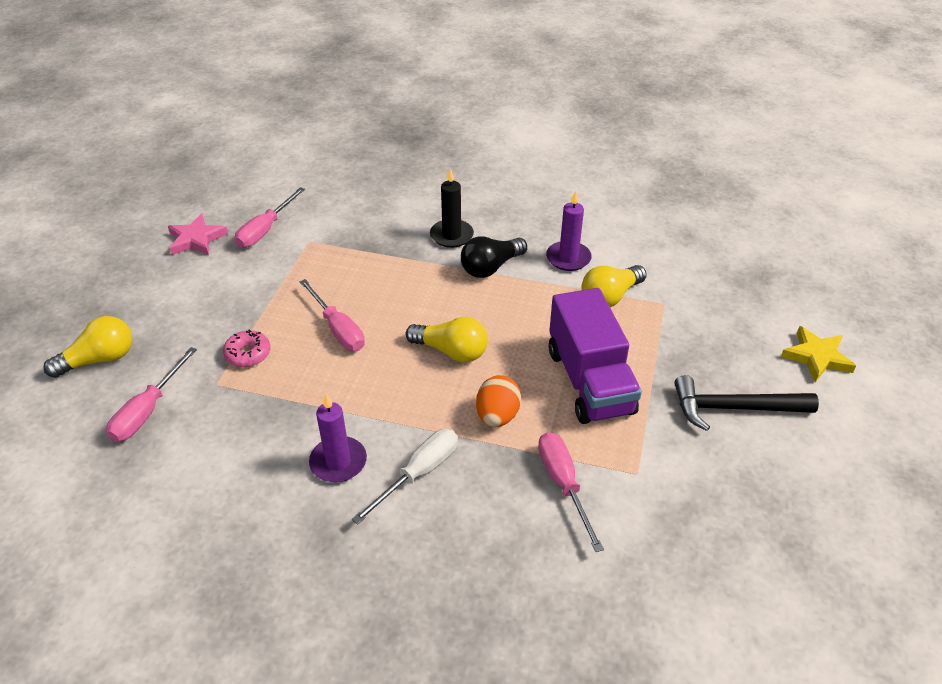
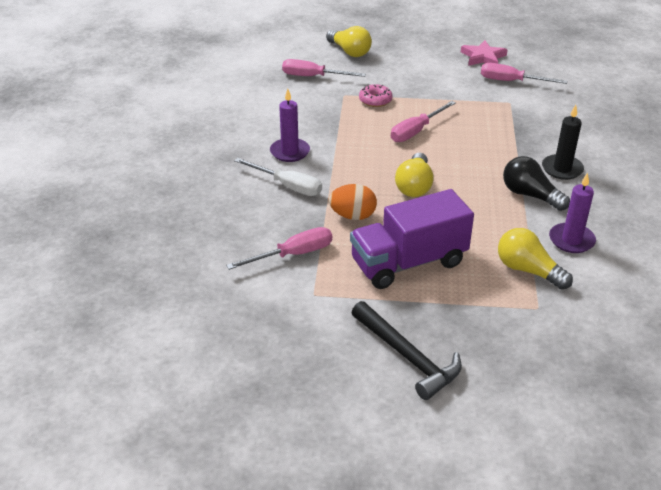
camera: 80 degrees right, 5 degrees down
black hammer [674,375,819,431] -> black hammer turned 150 degrees clockwise [351,301,462,400]
yellow star [781,326,856,382] -> none

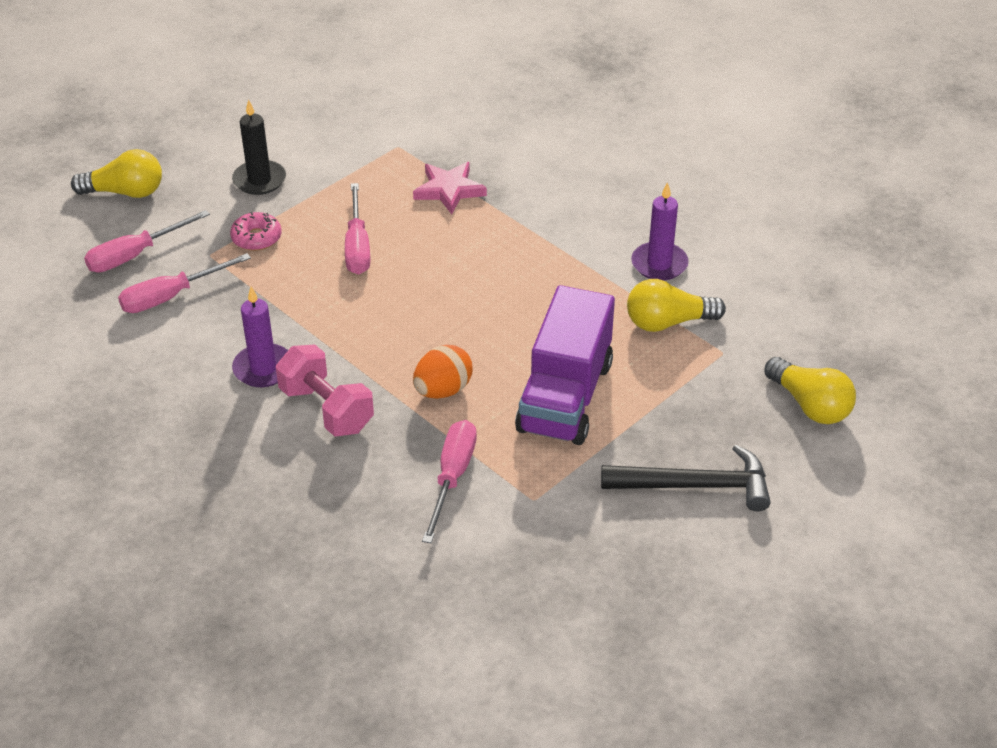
camera: 50 degrees left, 5 degrees up
white screwdriver [234,158,322,196] -> pink dumbbell [276,345,374,437]
yellow light bulb [395,153,434,197] -> yellow light bulb moved to [764,357,856,424]
pink star [461,40,508,66] -> pink star moved to [413,162,487,214]
pink screwdriver [481,63,567,84] -> pink screwdriver moved to [118,253,251,313]
black light bulb [503,156,570,211] -> none
black candle [542,105,584,180] -> black candle moved to [232,99,286,195]

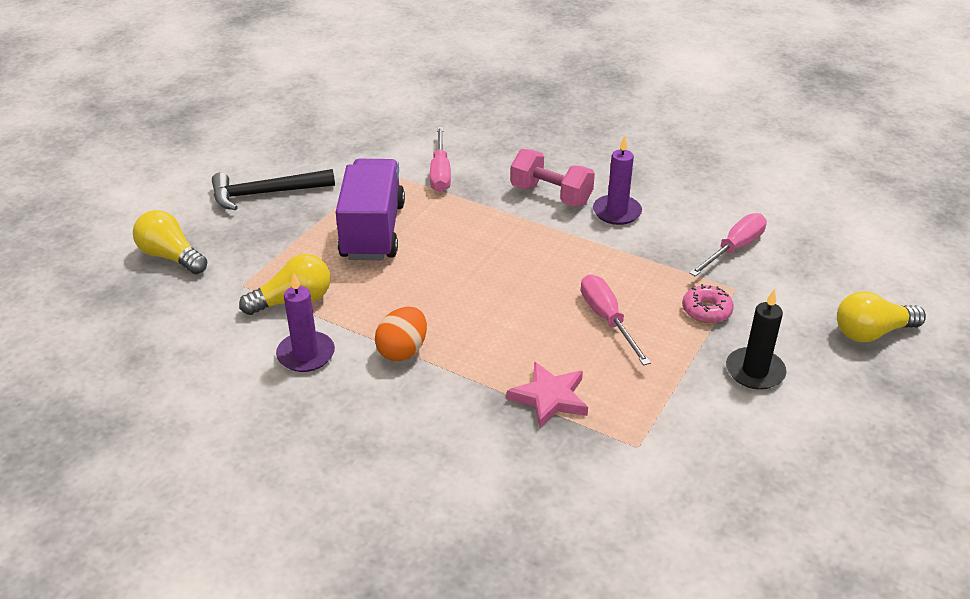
camera: 165 degrees right, 5 degrees down
pink screwdriver [84,210,210,273] -> none
orange egg [413,345,473,399] -> orange egg moved to [375,307,427,361]

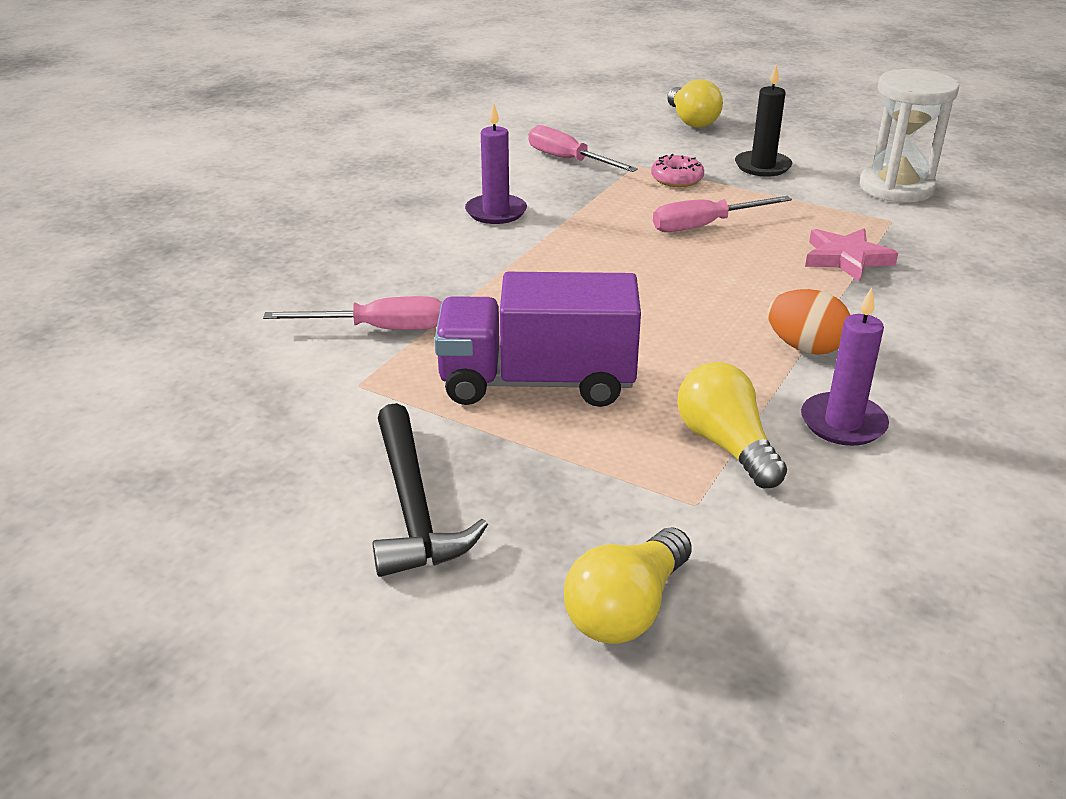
camera: 90 degrees left, 5 degrees down
pink dumbbell [511,149,595,206] -> none
none -> white hourglass [860,69,959,203]

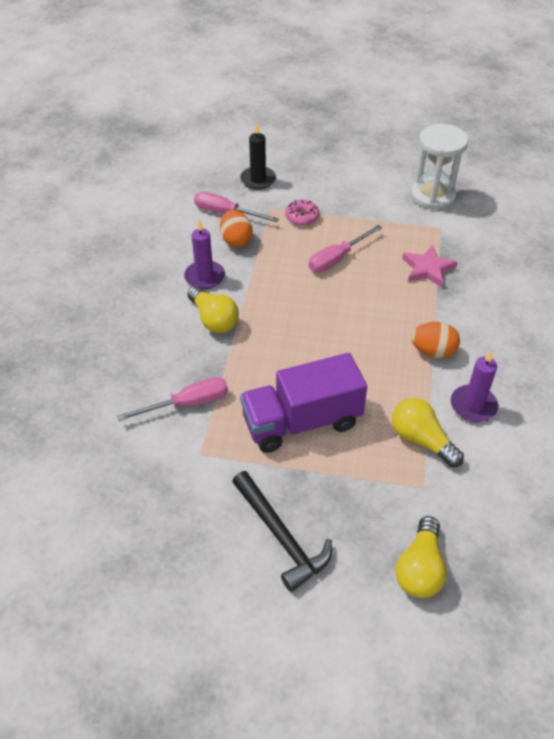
camera: 20 degrees left, 15 degrees up
yellow light bulb [667,79,723,128] -> yellow light bulb moved to [187,286,239,333]
black candle [735,64,792,177] -> black candle moved to [240,123,276,190]
none -> orange egg [220,210,253,247]

